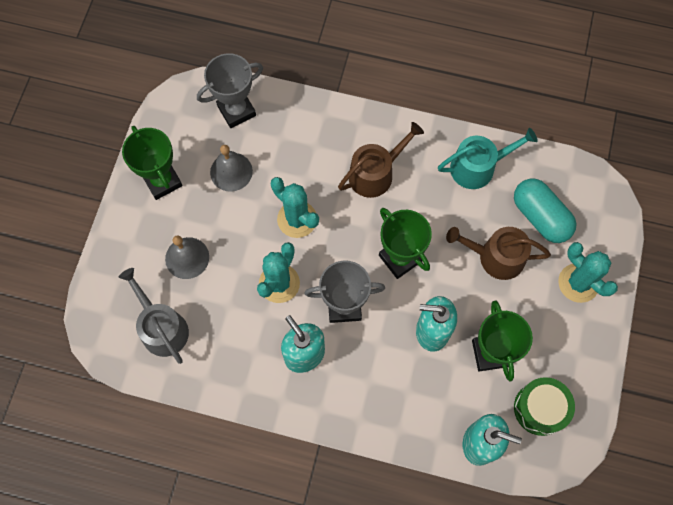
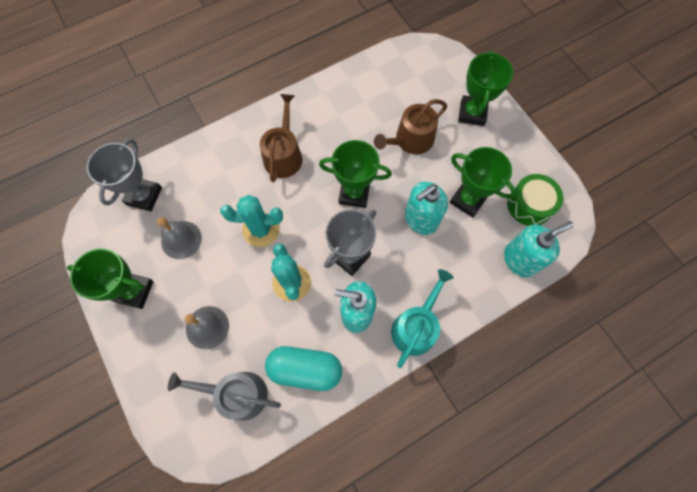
camera: 45 degrees left, 0 degrees up
turquoise watering can [438,128,538,189] -> turquoise watering can moved to [391,269,454,368]
turquoise capsule [514,178,576,243] -> turquoise capsule moved to [265,346,342,391]
turquoise cactus [558,242,618,303] -> green trophy [458,51,513,126]

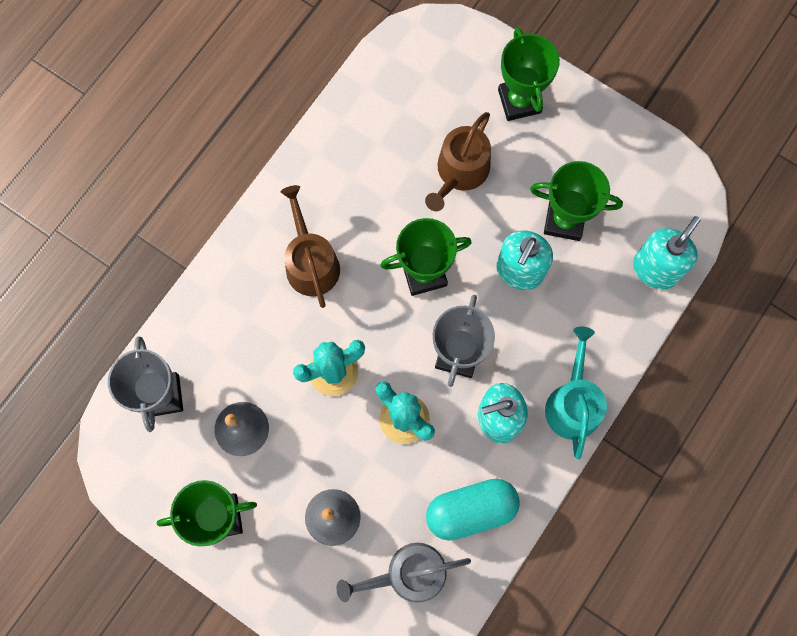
camera: 25 degrees left, 5 degrees up
green drum [507,174,563,226] -> none

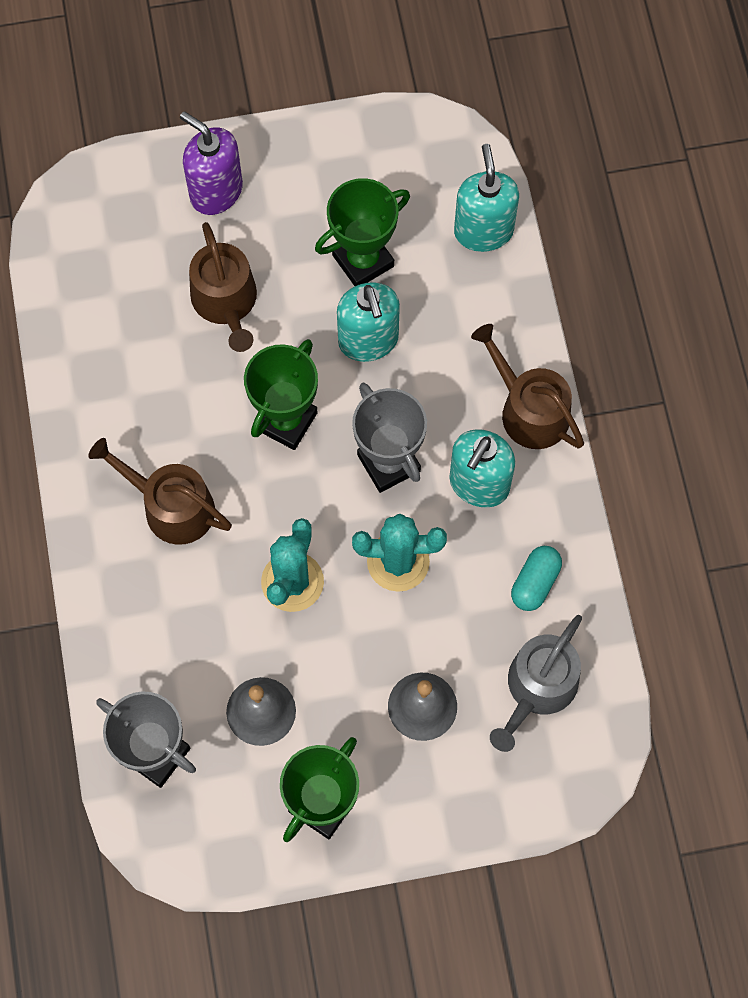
camera: 45 degrees left, 5 degrees down
turquoise capsule [426,479,520,541] -> turquoise capsule [511,546,562,611], size x0.61
green trophy [498,28,560,121] -> purple soap dispenser [180,112,243,215]
turquoise watering can [545,327,607,459] -> brown watering can [471,324,584,449]

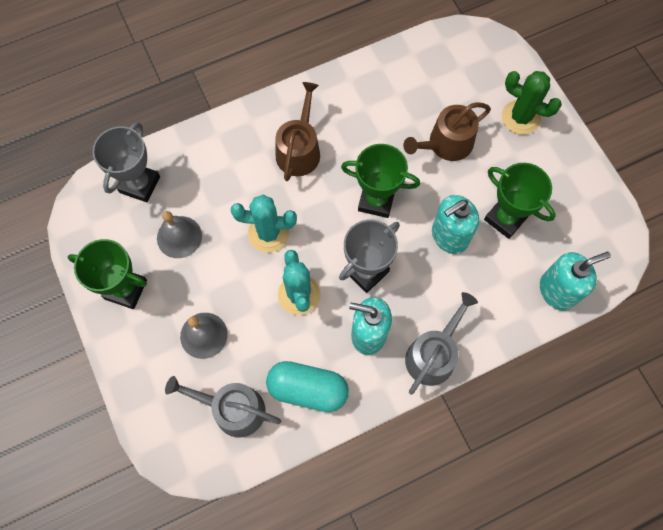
camera: 75 degrees right, 0 degrees up
purple soap dispenser [180,112,243,215] -> green cactus [502,71,562,135]
brown watering can [471,324,584,449] -> grey watering can [405,292,478,394]
turquoise capsule [511,546,562,611] -> turquoise capsule [266,361,349,412], size x1.63

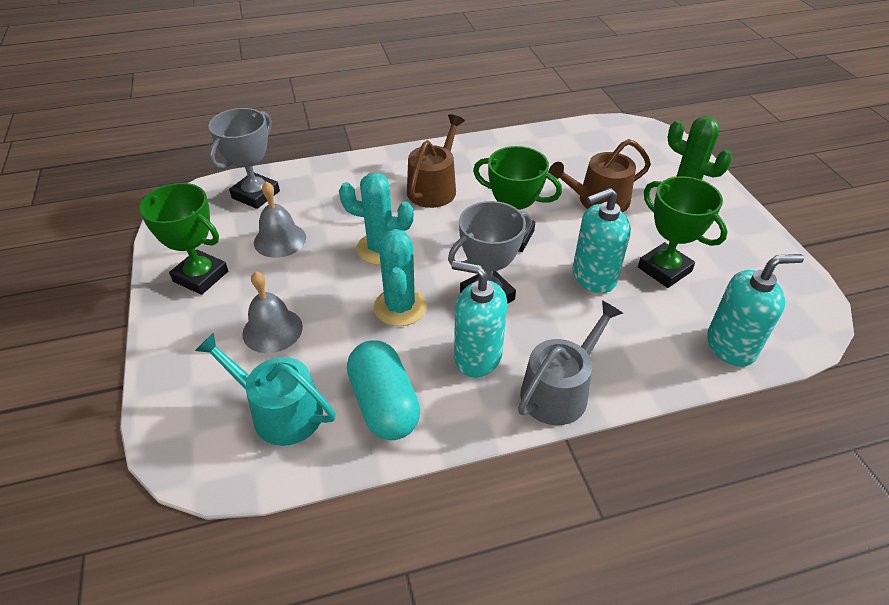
camera: 10 degrees right, 25 degrees down
grey watering can [165,376,281,438] -> turquoise watering can [195,332,336,446]
turquoise capsule [266,361,349,412] -> turquoise capsule turned 45 degrees clockwise [347,340,420,440]

